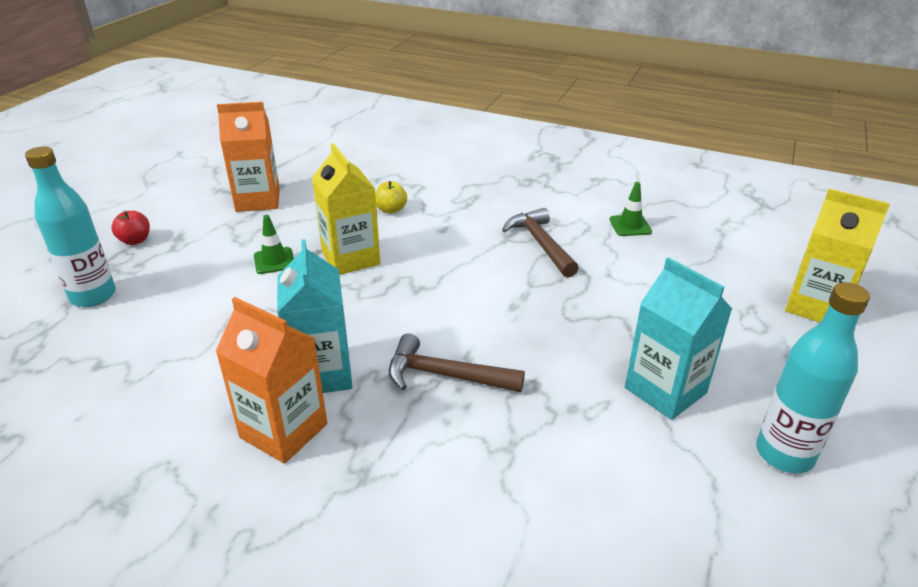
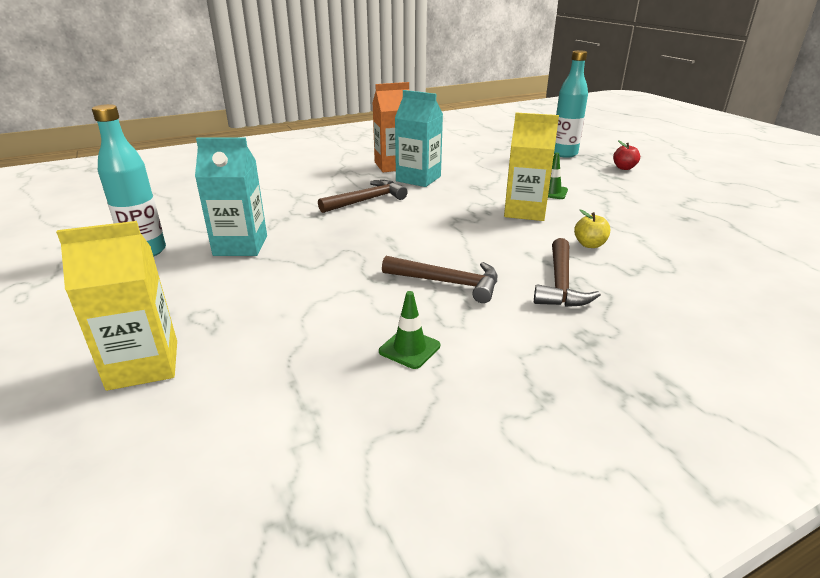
camera: 130 degrees right, 5 degrees down
orange carton [217,102,280,212] -> none
none -> brown hammer [534,238,601,307]

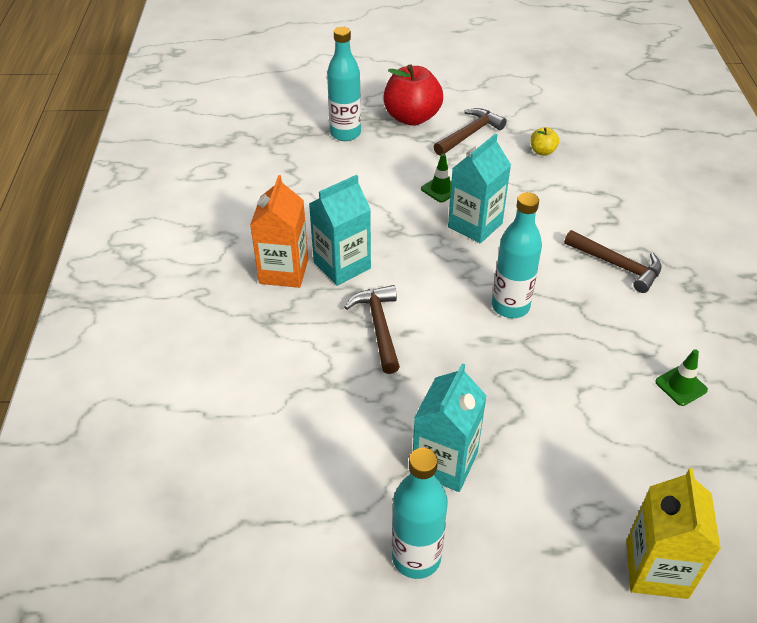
camera: 65 degrees left, 15 degrees up
brown hammer [382,256,497,303] -> brown hammer moved to [434,108,507,156]
yellow carton [504,113,559,221] -> turquoise carton [448,134,511,243]
yellow apple [574,210,610,248] -> yellow apple moved to [530,127,559,156]
red apple [613,140,640,170] -> red apple [383,64,443,126], size x2.17
none -> turquoise bottle [492,192,542,318]

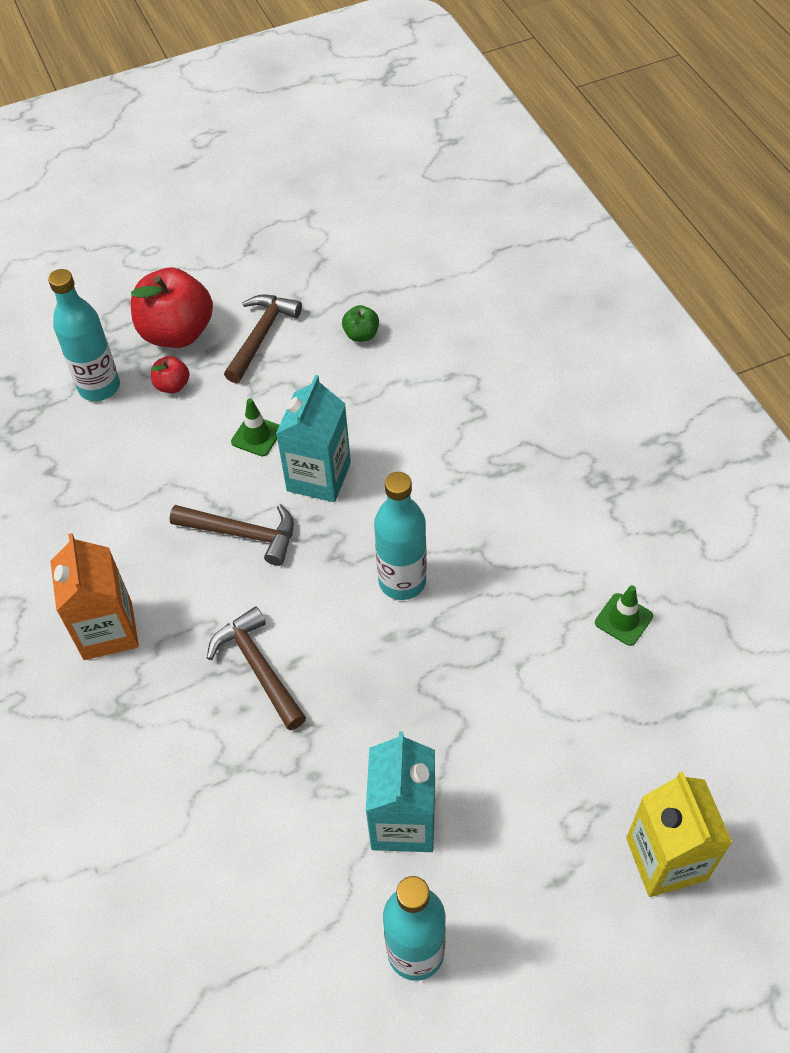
camera: 20 degrees left, 10 degrees up
turquoise carton [309,175,371,286] -> none
yellow apple [530,127,559,156] -> green apple [342,305,379,342]
brown hammer [564,230,662,293] -> brown hammer moved to [170,504,294,566]
none -> red apple [151,356,190,393]

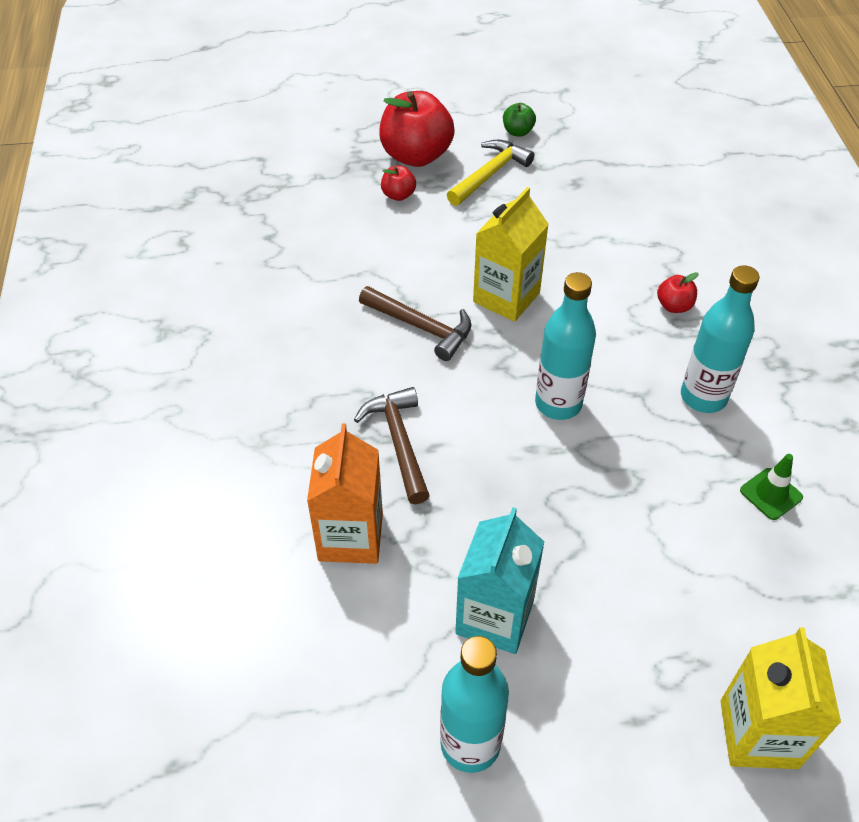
camera: 15 degrees right, 5 degrees down
turquoise bottle [48,269,120,401] -> turquoise bottle moved to [681,265,759,413]
orange carton [50,533,139,660] -> orange carton moved to [307,424,383,564]
brown hammer [224,294,302,383] -> yellow hammer [447,140,534,206]
green traffic cone [231,398,280,456] -> none
turquoise carton [276,375,351,502] -> yellow carton [473,187,549,322]
green apple [342,305,379,342] -> green apple moved to [503,103,536,137]
none -> red apple [657,272,699,313]

